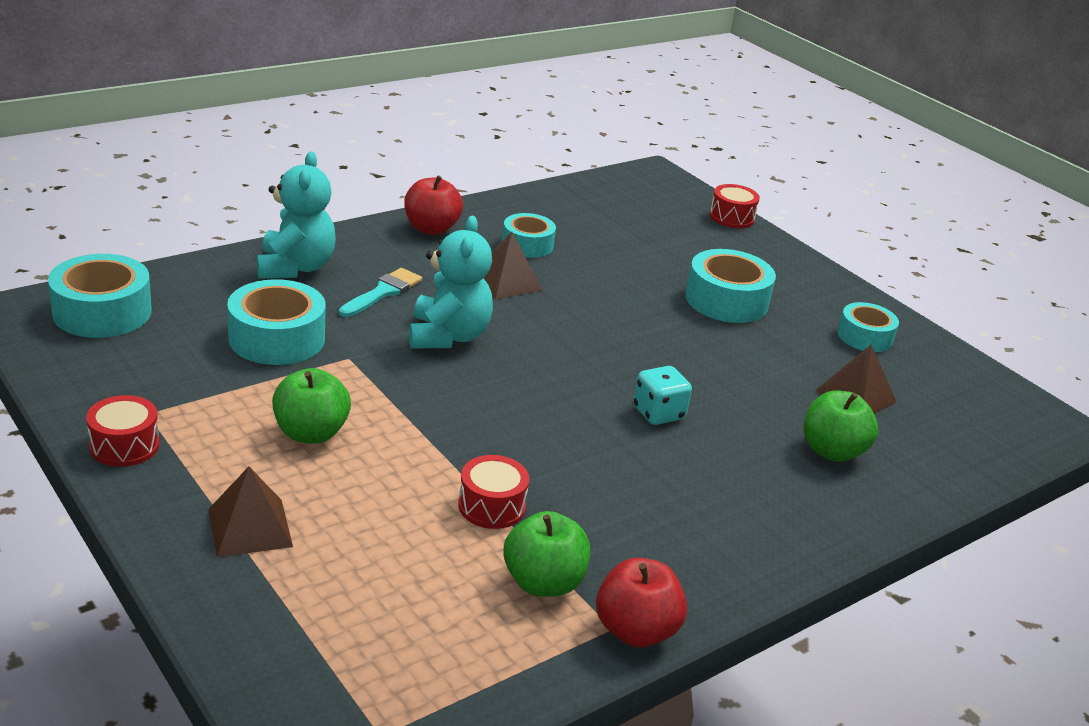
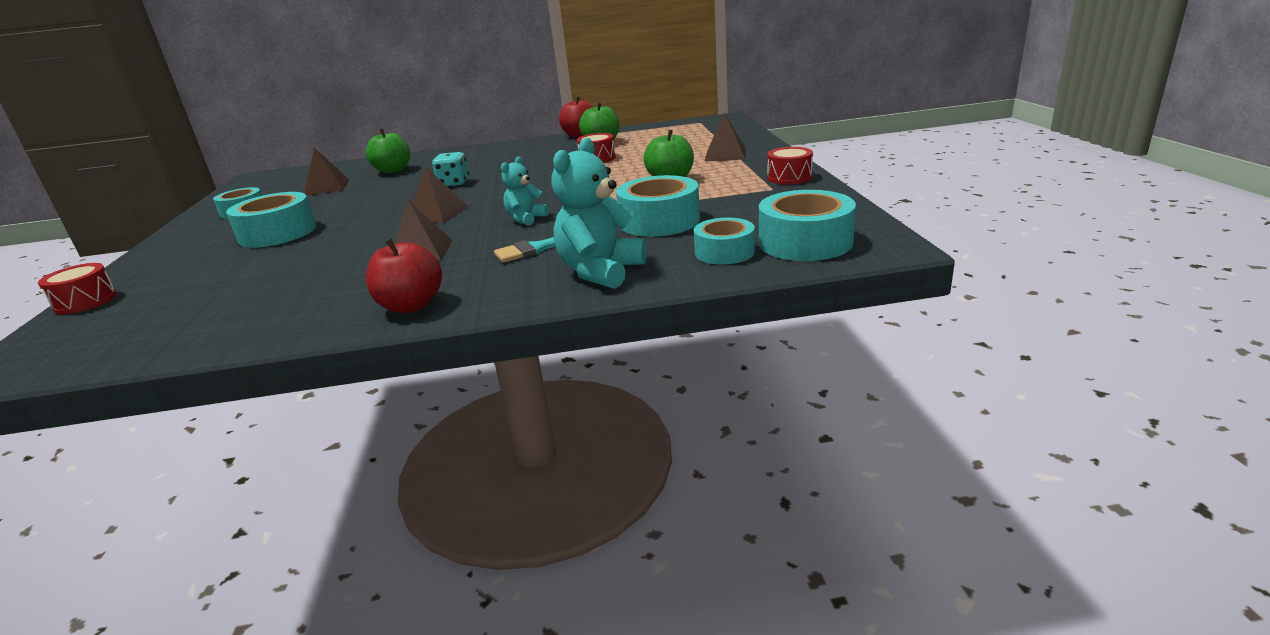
camera: 145 degrees left, 5 degrees down
turquoise teddy bear [409,216,493,348] -> turquoise teddy bear [501,157,549,226], size x0.58
turquoise tape [502,213,556,258] -> turquoise tape moved to [694,217,755,265]
none -> brown pyramid [412,167,468,223]

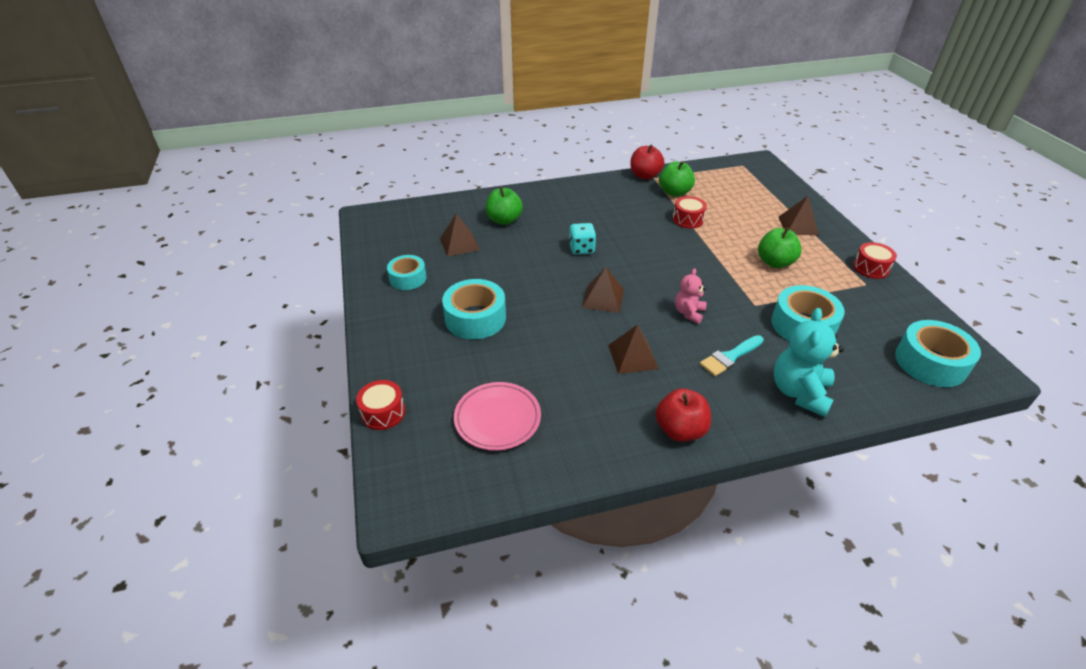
camera: 10 degrees left, 15 degrees up
turquoise teddy bear [501,157,549,226] -> pink teddy bear [675,268,707,324]
turquoise tape [694,217,755,265] -> none
none -> pink plate [454,382,541,451]

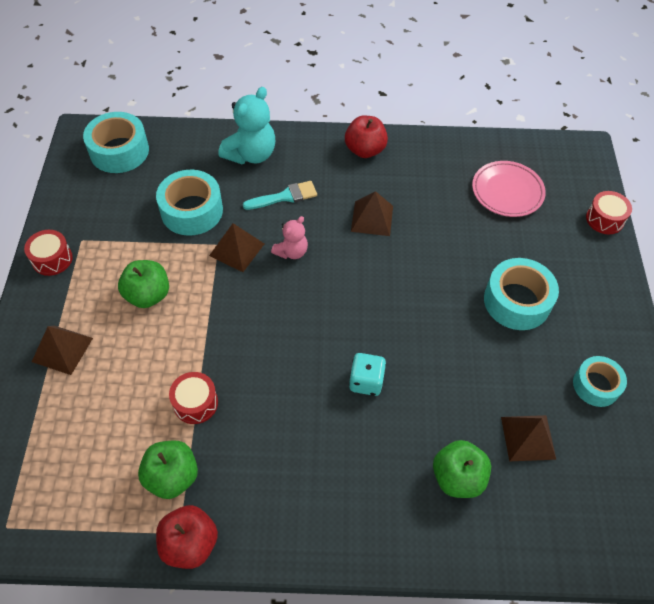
camera: 165 degrees left, 15 degrees up
brown pyramid [582,267,624,313] -> brown pyramid moved to [209,223,264,272]

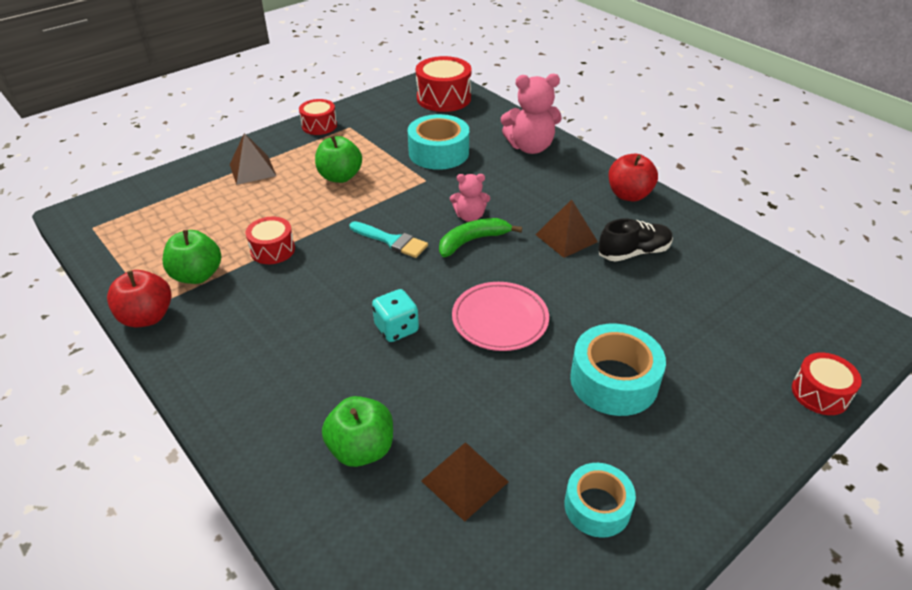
camera: 50 degrees right, 15 degrees down
turquoise tape [83,112,149,173] -> red drum [416,56,472,112]
brown pyramid [209,223,264,272] -> none
turquoise teddy bear [218,87,275,164] -> pink teddy bear [501,74,562,154]
turquoise brush [243,181,317,210] -> turquoise brush moved to [349,221,428,258]
pink plate [472,161,546,217] -> pink plate moved to [452,282,549,351]
none -> green banana [439,218,522,257]
none -> black shoe [598,219,673,262]

